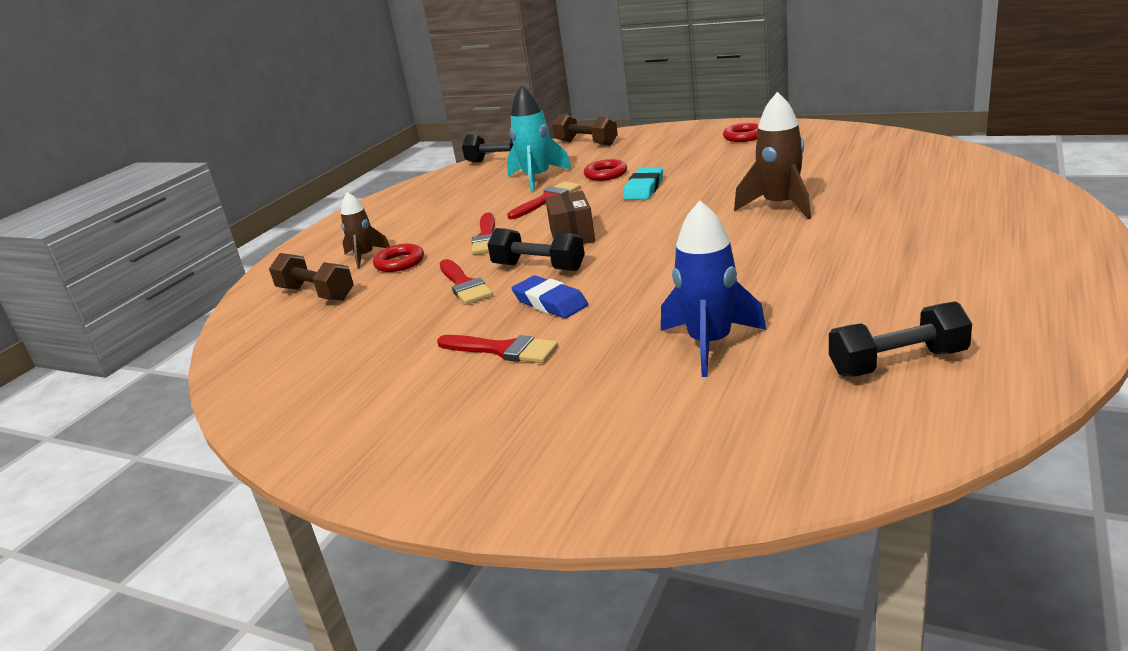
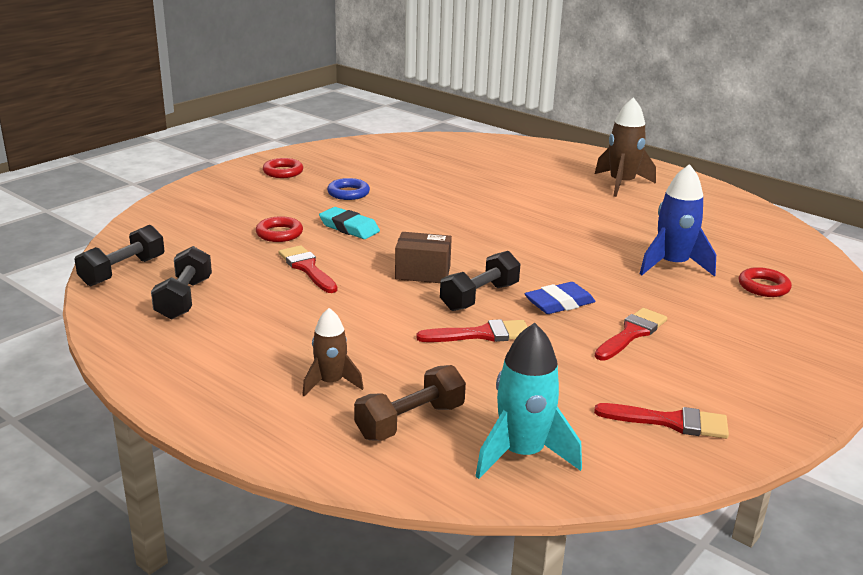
camera: 80 degrees left, 0 degrees up
red ring [373,244,424,272] -> red ring moved to [739,267,792,297]
red brush [472,213,495,255] -> red brush moved to [594,403,729,439]
turquoise rocket [507,85,572,192] -> turquoise rocket moved to [475,323,582,479]
brown dumbbell [552,114,618,146] -> none
brown rocket [734,92,811,219] -> brown rocket moved to [595,97,656,197]
black dumbbell [829,301,972,376] -> black dumbbell moved to [151,246,212,319]
none -> blue ring [327,178,370,200]

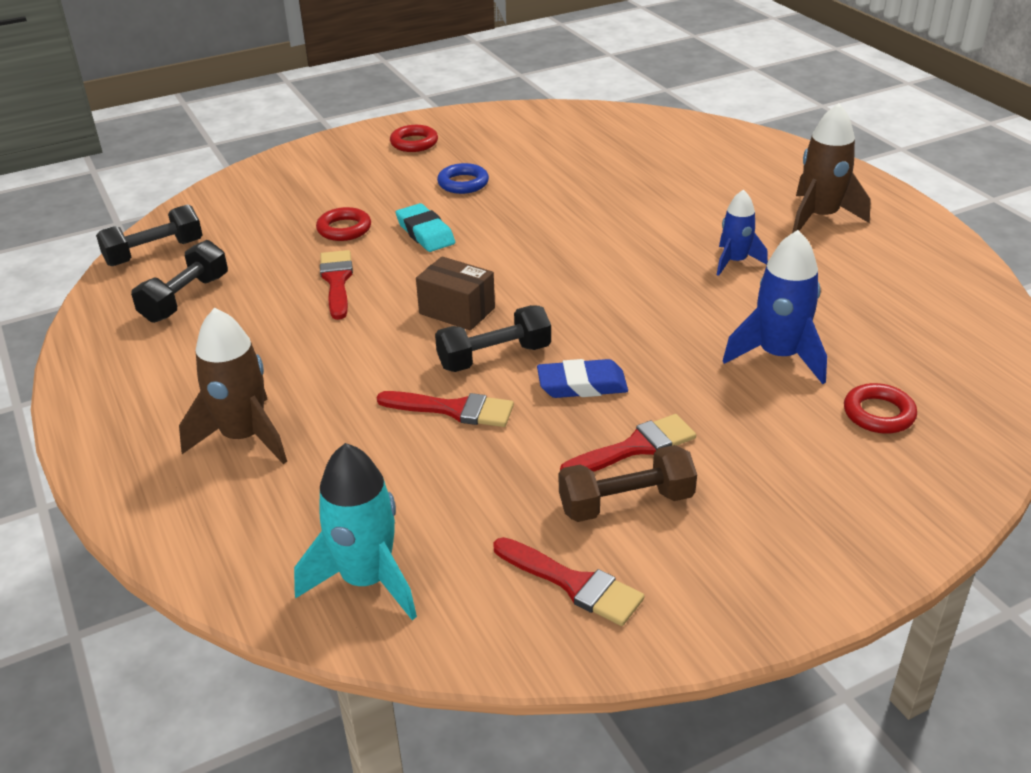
camera: 25 degrees right, 10 degrees up
brown rocket [302,308,364,396] -> brown rocket [179,308,287,464], size x1.59
brown dumbbell [354,365,466,441] -> brown dumbbell moved to [559,445,697,522]
none -> blue rocket [717,190,768,276]

